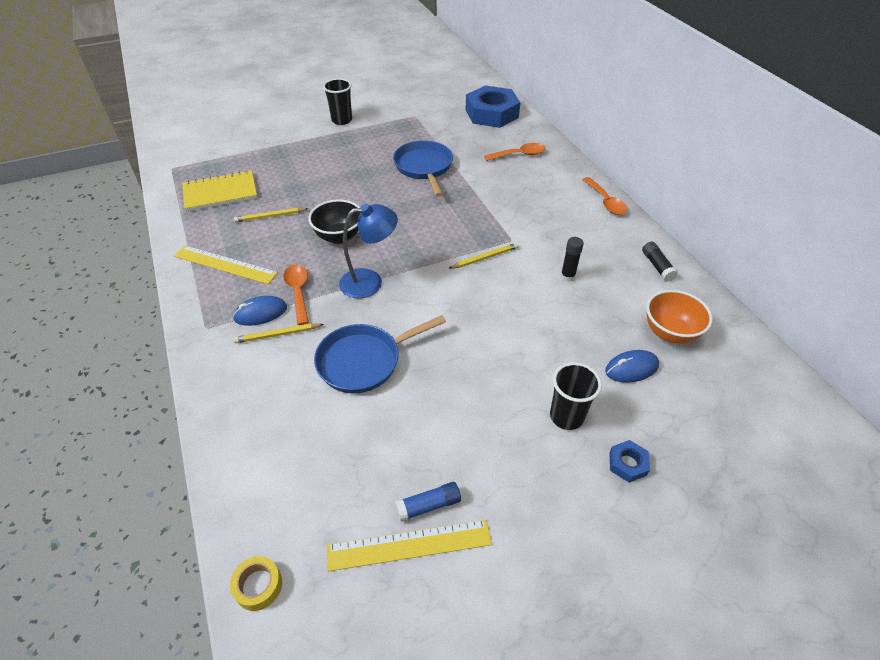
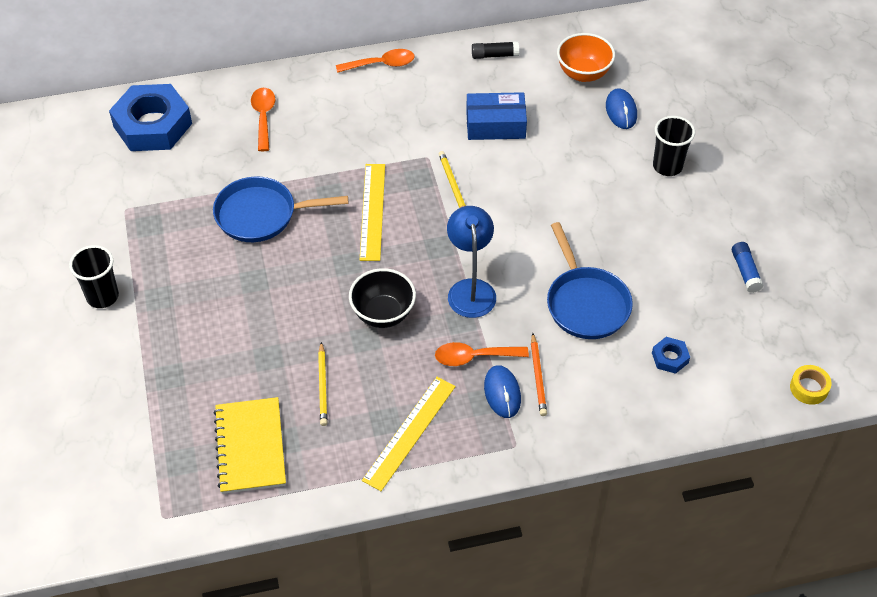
camera: 80 degrees left, 5 degrees up
yellow pencil [233,323,324,343] -> orange pencil [531,333,547,416]
yellow ruler [327,520,492,572] -> yellow ruler moved to [360,164,385,261]
black glue stick [561,237,584,282] -> blue box [466,92,527,140]
blue nut [609,440,650,483] -> blue nut moved to [652,337,690,374]

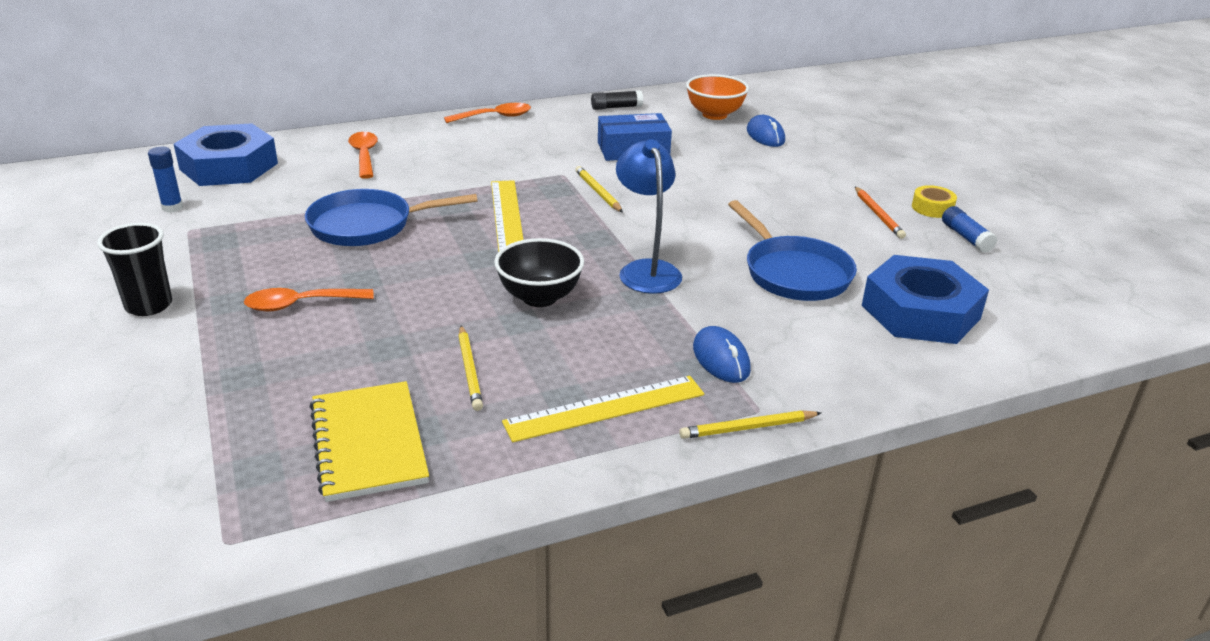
camera: 10 degrees left, 20 degrees down
yellow ruler [362,377,456,491] -> yellow ruler turned 45 degrees clockwise [502,376,704,442]
orange spoon [435,342,529,366] -> orange spoon moved to [244,288,374,312]
orange pencil [531,333,547,416] -> orange pencil moved to [855,187,906,239]
blue nut [652,337,690,374] -> blue nut [862,255,989,344], size x2.37
black cup [653,116,695,176] -> none
yellow tape [790,365,832,405] -> yellow tape moved to [912,185,957,218]
none -> blue glue stick [148,147,183,213]
none -> yellow pencil [679,411,821,439]

